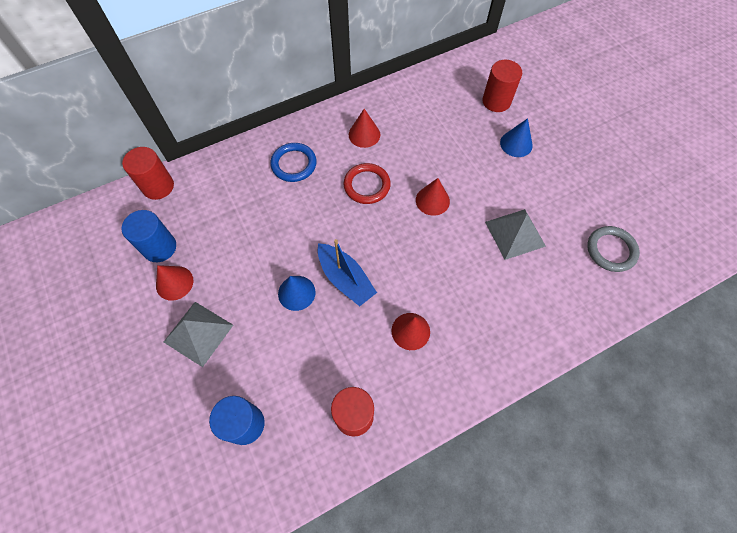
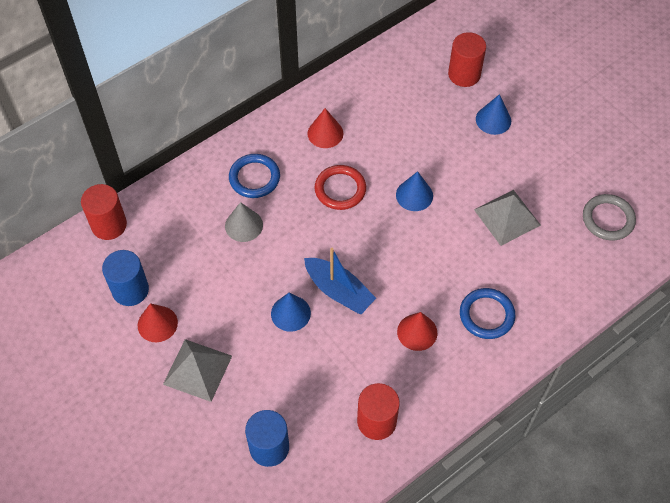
camera: 10 degrees left, 5 degrees down
red cone [416,178,450,216] -> blue cone [396,171,433,211]
none -> grey cone [225,202,263,242]
none -> blue ring [460,288,515,339]

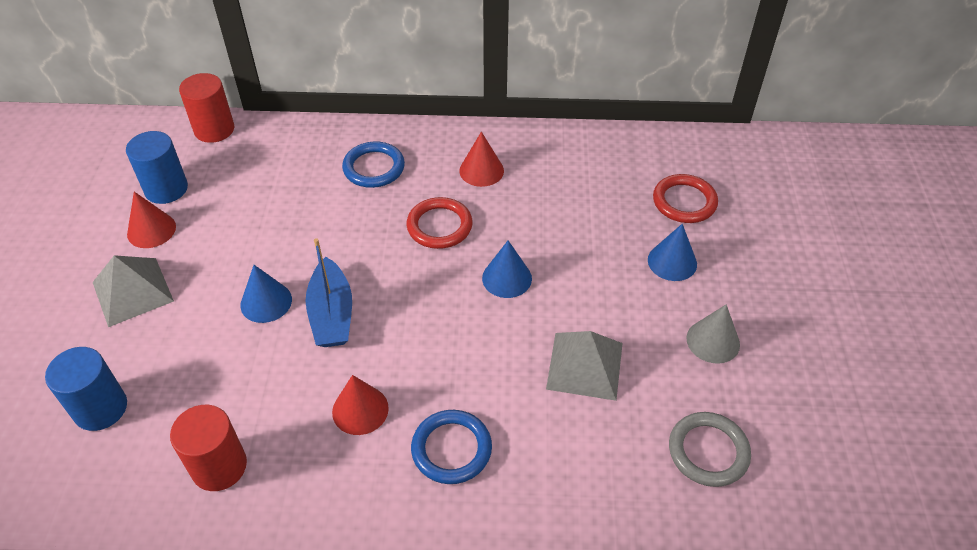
camera: 40 degrees right, 10 degrees down
grey cone [225,202,263,242] -> grey cone moved to [686,304,740,364]
red cylinder [448,32,486,87] -> red ring [653,174,718,223]

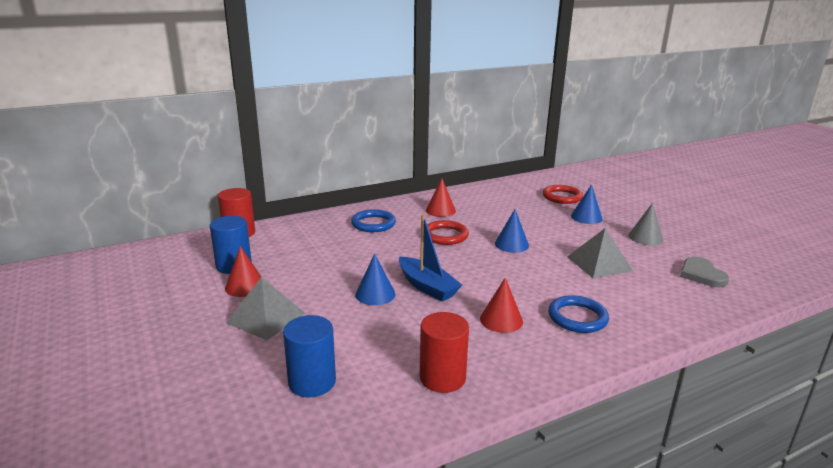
camera: 30 degrees left, 25 degrees down
grey ring [669,412,751,487] -> grey heart [680,257,729,287]

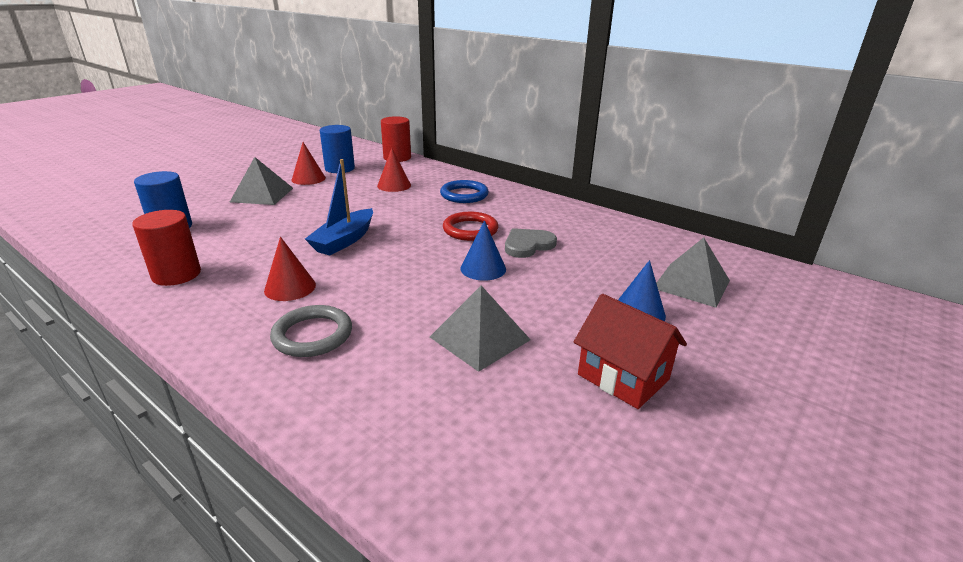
camera: 65 degrees right, 5 degrees up
blue cone [355,254,395,305] -> none
red cone [426,179,456,217] -> red cone moved to [377,148,411,192]
red ring [542,185,583,204] -> grey pyramid [656,237,730,308]
blue ring [548,295,609,333] -> grey ring [270,305,352,357]
grey cone [628,203,663,245] -> red house [574,294,687,409]
grey heart [680,257,729,287] -> grey heart moved to [505,228,557,258]

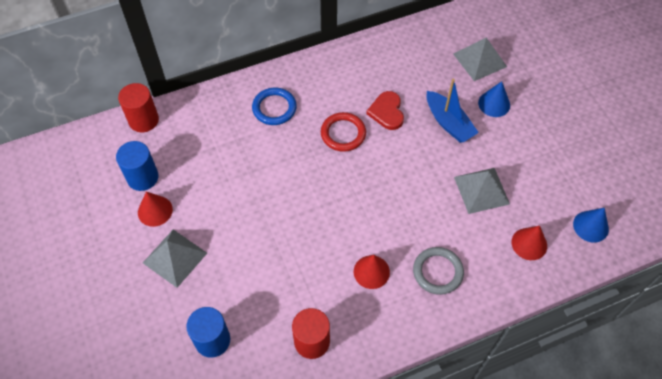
camera: 60 degrees left, 30 degrees up
blue boat [305,159,373,255] -> blue boat moved to [426,79,479,143]
red cone [377,148,411,192] -> red cone moved to [511,226,547,260]
blue cone [460,221,506,281] -> blue cone moved to [573,208,609,243]
grey heart [505,228,557,258] -> red heart [366,91,404,130]
red house [574,294,687,409] -> none

